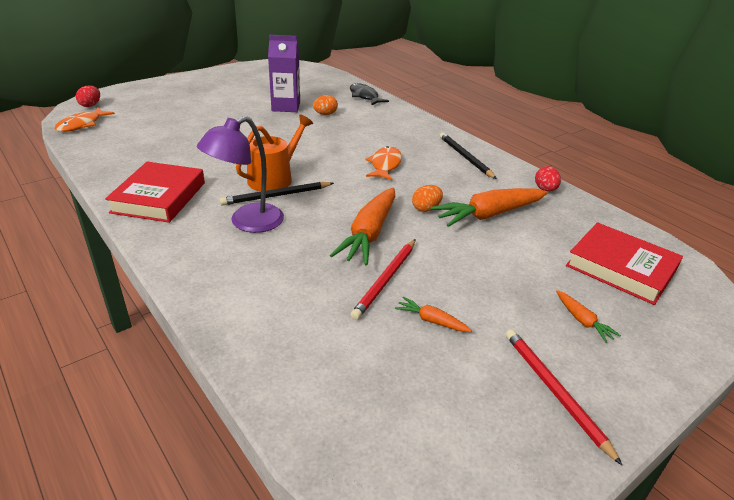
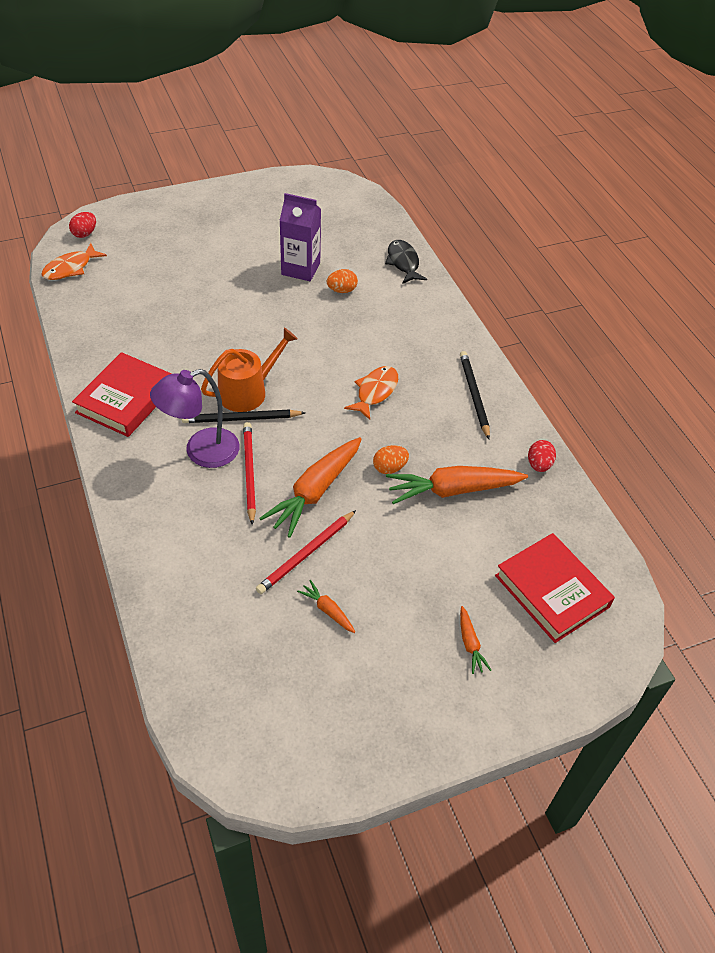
camera: 15 degrees right, 15 degrees up
red pencil [506,329,623,466] -> red pencil moved to [243,422,256,525]

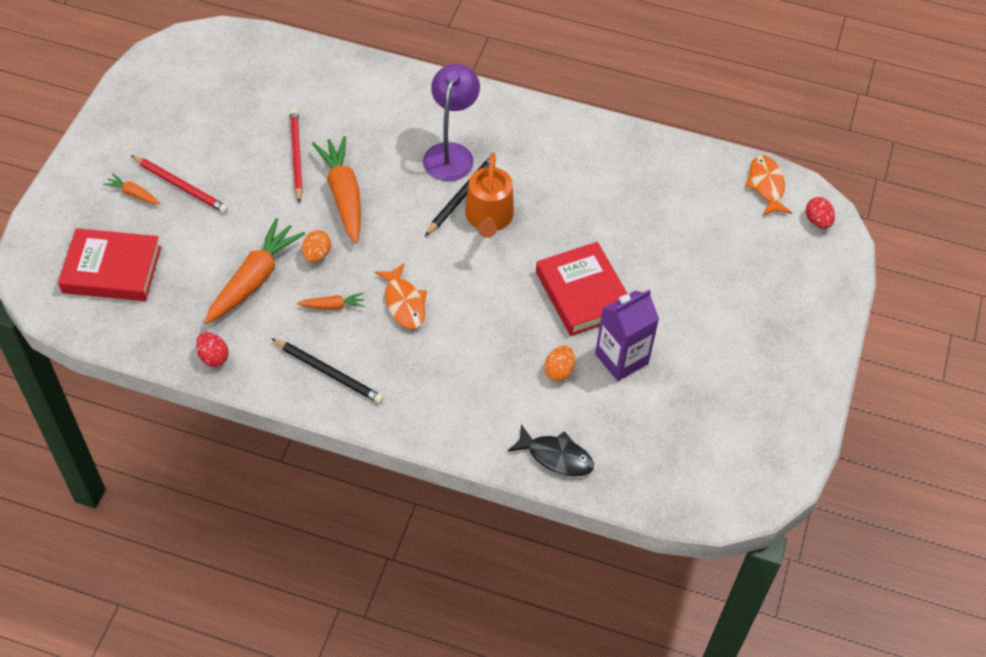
camera: 130 degrees right, 5 degrees up
red book [72,352,172,437] -> red book moved to [536,242,628,336]
red pencil [243,422,256,525] -> red pencil moved to [131,155,228,213]
orange carrot [297,580,355,633] -> orange carrot moved to [297,293,365,310]

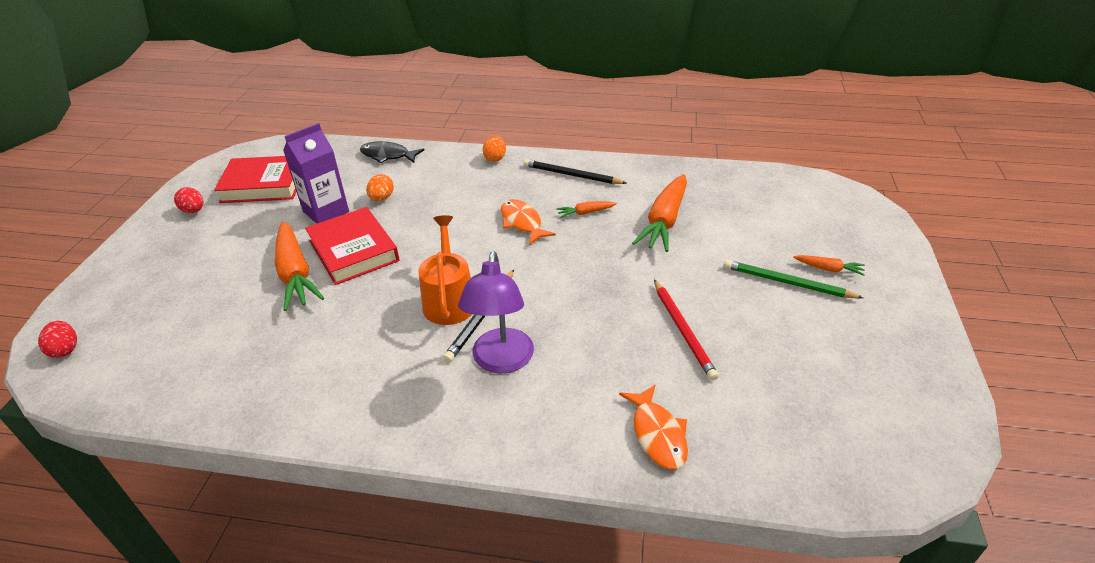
camera: 175 degrees right, 15 degrees down
red book [58,228,161,301] -> red book moved to [214,156,296,203]
red pencil [131,155,228,213] -> green pencil [724,260,863,299]
red egg [196,332,229,367] -> red egg moved to [174,187,204,213]
orange egg [302,230,331,263] -> orange egg moved to [483,136,506,162]
orange carrot [312,136,361,243] -> orange carrot moved to [275,222,324,311]
orange fish [745,155,792,216] -> orange fish moved to [619,384,688,470]

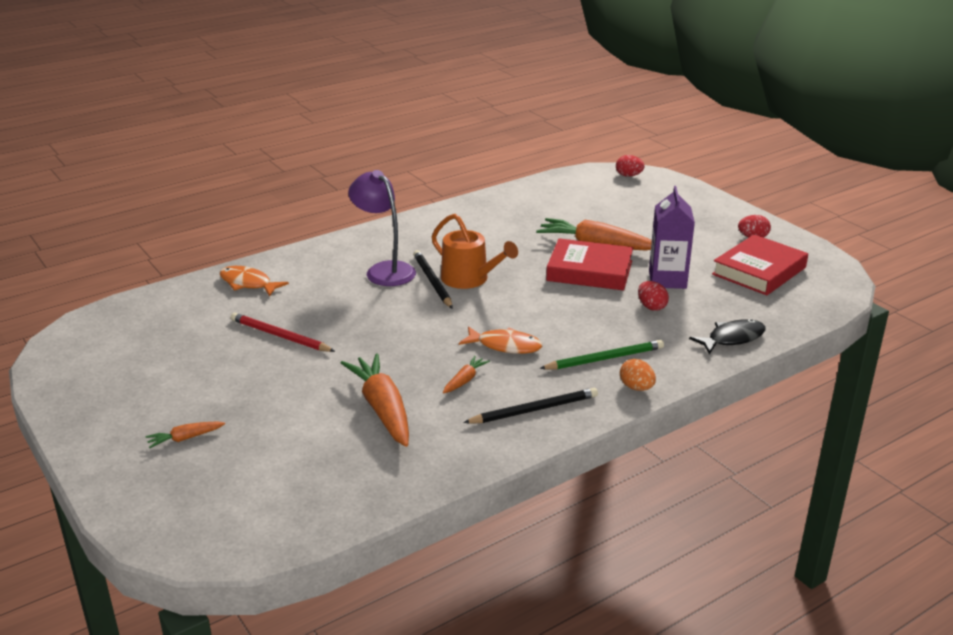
camera: 135 degrees right, 10 degrees down
orange egg [366,174,394,201] -> red egg [638,281,669,311]
green pencil [724,260,863,299] -> green pencil moved to [539,340,664,370]

